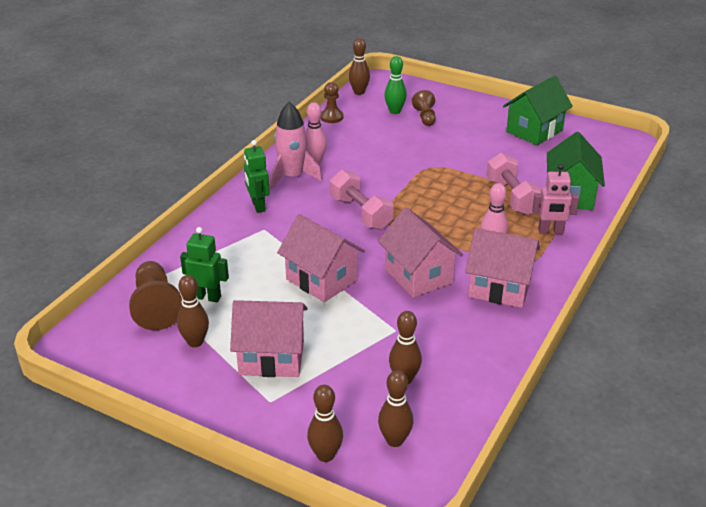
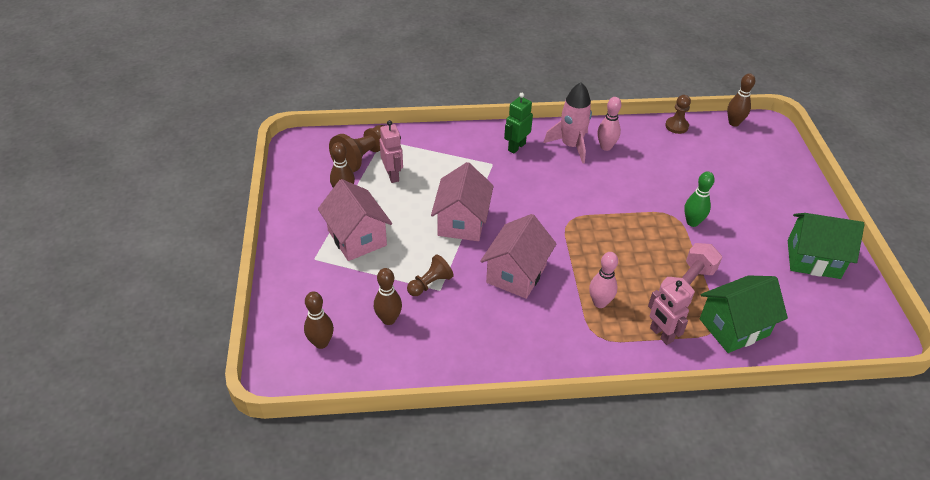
camera: 55 degrees right, 10 degrees up
green robot [180,227,229,302] -> pink robot [379,120,403,183]
brown bowling pin [307,385,343,462] -> none
pink dumbbell [330,170,394,230] -> none
green bowling pin [384,56,407,114] -> green bowling pin moved to [684,171,715,227]
brown pawn [412,90,436,126] -> brown pawn moved to [407,254,454,296]
pink house [465,228,540,308] -> none

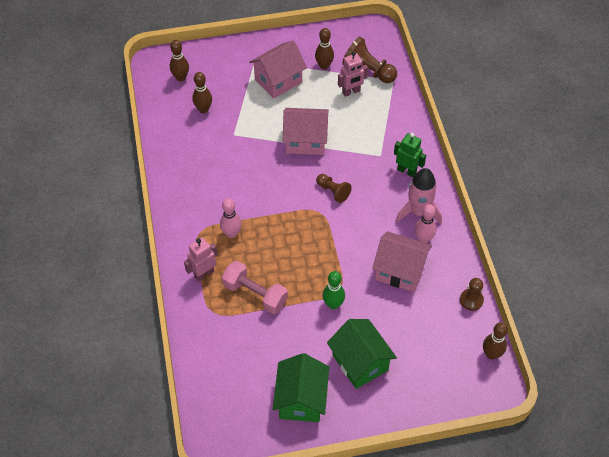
camera: 85 degrees right, 10 degrees up
brown pawn [407,254,454,296] -> brown pawn moved to [316,174,352,203]
pink house [480,214,556,299] -> pink house moved to [372,231,432,292]
green house [700,275,788,353] -> green house moved to [327,319,397,389]

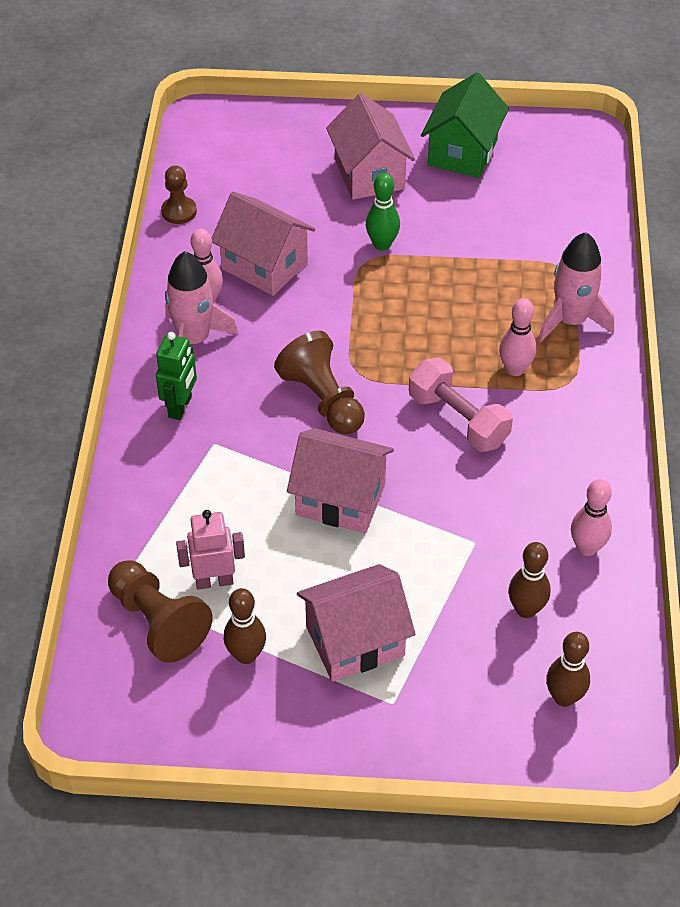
camera: 165 degrees left, 5 degrees down
pink robot [184,237,217,282] -> pink rocket [538,232,614,343]
pink dumbbell [222,261,288,314] -> pink dumbbell moved to [409,358,513,452]
brown pawn [316,174,352,203] -> brown pawn [274,331,365,435], size x1.62
green house [327,319,397,389] -> pink house [326,93,415,200]
green robot [394,133,426,177] -> green robot turned 120 degrees counterclockwise [156,332,197,420]
brown bowling pin [483,322,508,359] -> none
none -> pink bowling pin [571,479,612,556]

